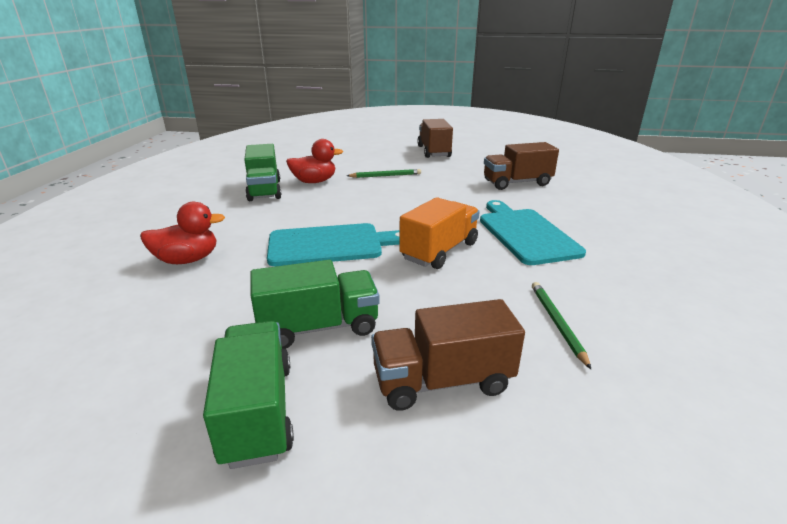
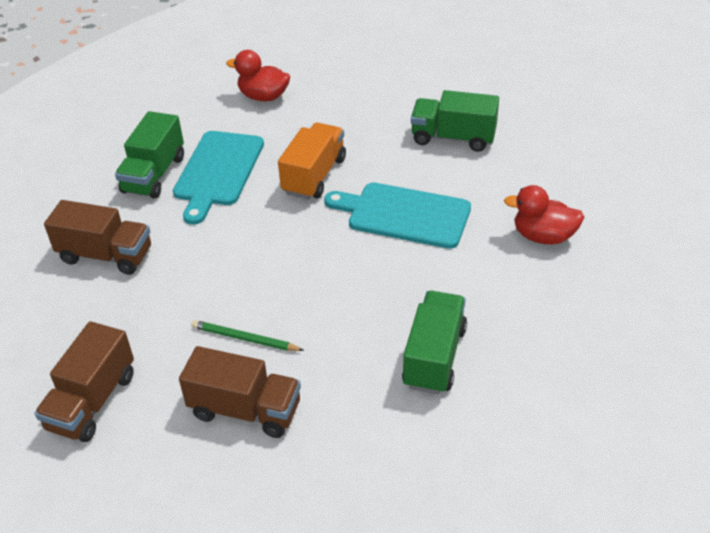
camera: 150 degrees left, 15 degrees up
green truck [203,321,294,469] -> green truck moved to [115,111,184,199]
red duck [286,139,343,183] -> red duck moved to [226,50,290,102]
brown truck [371,299,525,411] -> brown truck moved to [179,346,301,438]
orange truck [399,197,480,269] -> orange truck turned 135 degrees clockwise [278,122,346,199]
green pencil [532,282,592,370] -> none

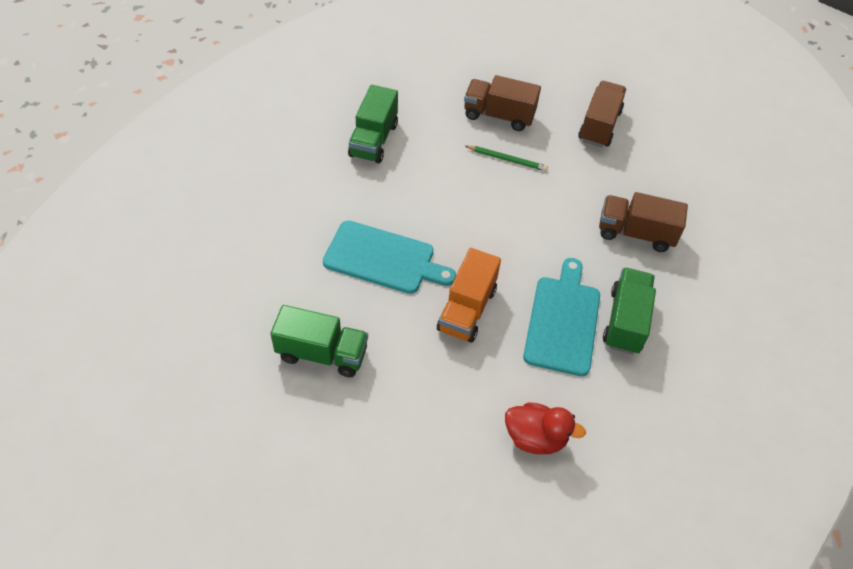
camera: 175 degrees right, 10 degrees up
red duck [504,185,584,245] -> none

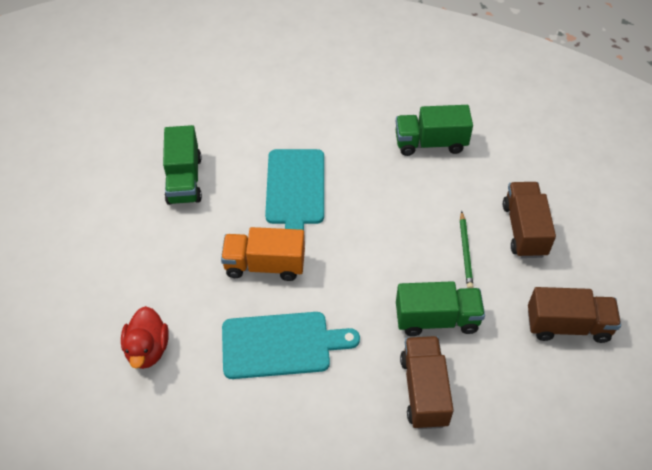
camera: 75 degrees right, 0 degrees up
green truck [603,267,656,354] -> green truck moved to [396,281,485,336]

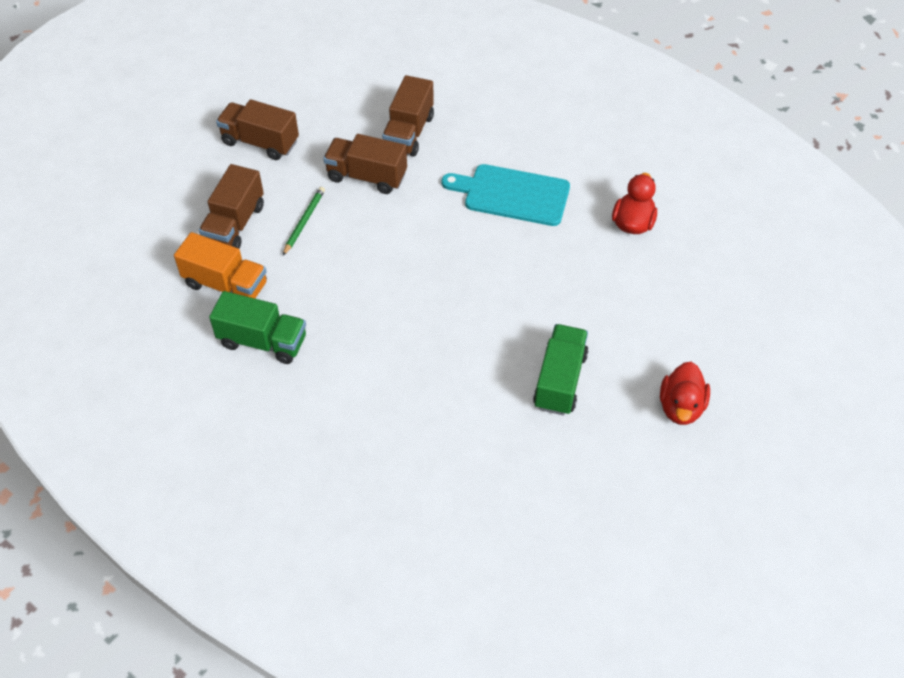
camera: 160 degrees left, 0 degrees up
orange truck [221,227,305,281] -> orange truck moved to [174,232,267,298]
turquoise cutting board [265,149,324,230] -> none
green truck [396,281,485,336] -> brown truck [323,134,407,194]
none -> red duck [660,362,710,425]

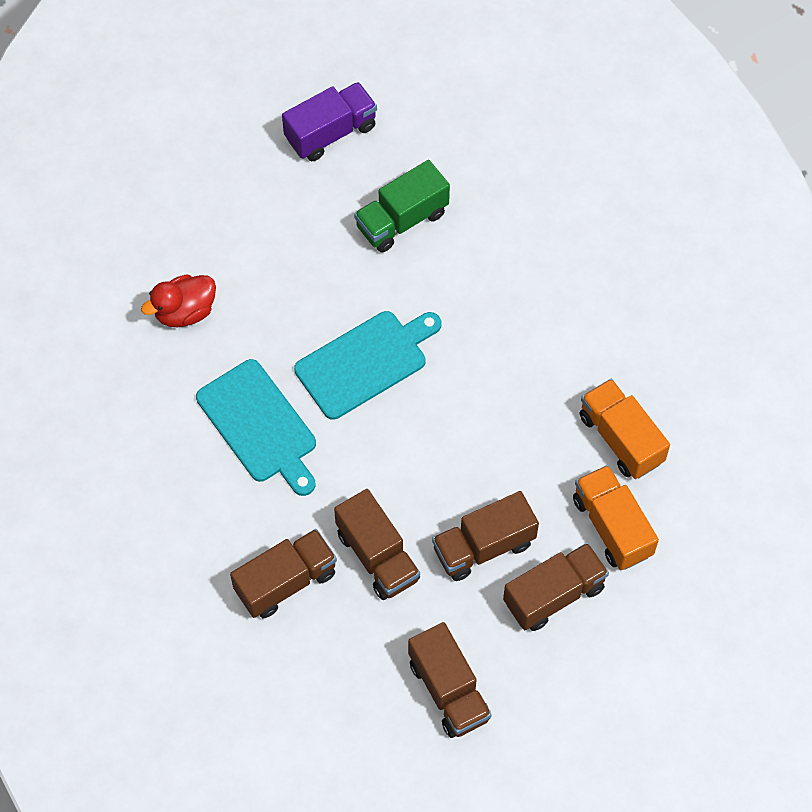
camera: 140 degrees left, 10 degrees up
green truck [209,291,306,364] -> orange truck [579,379,670,479]
green pencil [283,187,325,256] -> brown truck [432,491,539,581]
red duck [660,362,710,425] -> purple truck [282,82,377,161]
none -> turquoise cutting board [294,311,441,420]

